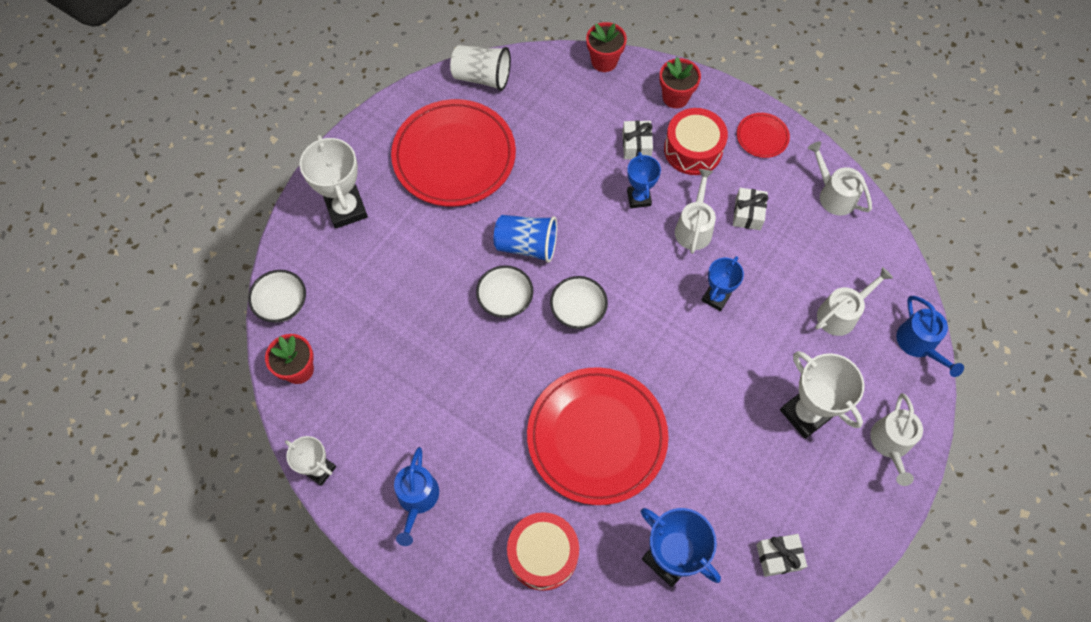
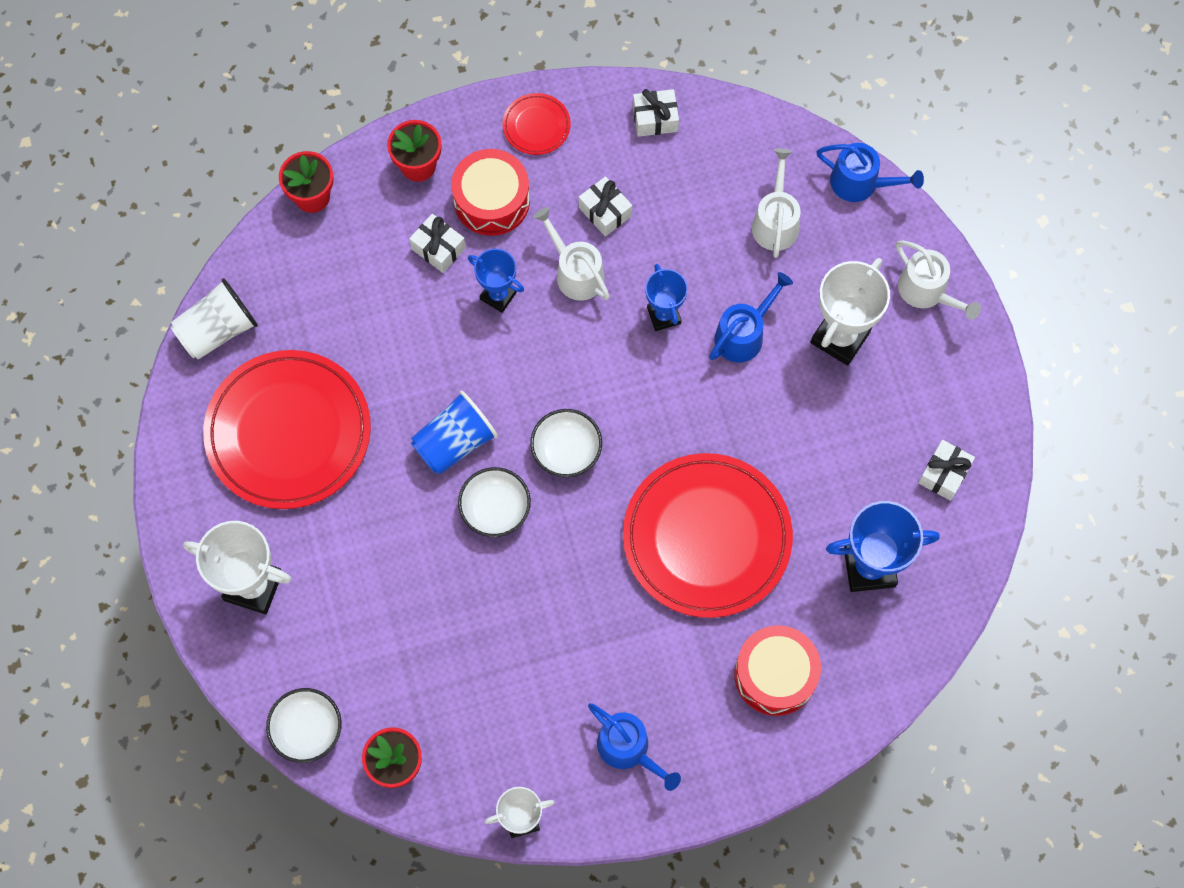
camera: 50 degrees left, 5 degrees up
white trophy [780,351,864,439] -> white trophy turned 60 degrees counterclockwise [810,258,890,365]
white watering can [808,141,872,216] -> white gift [633,89,679,137]
none -> blue watering can [709,272,793,362]

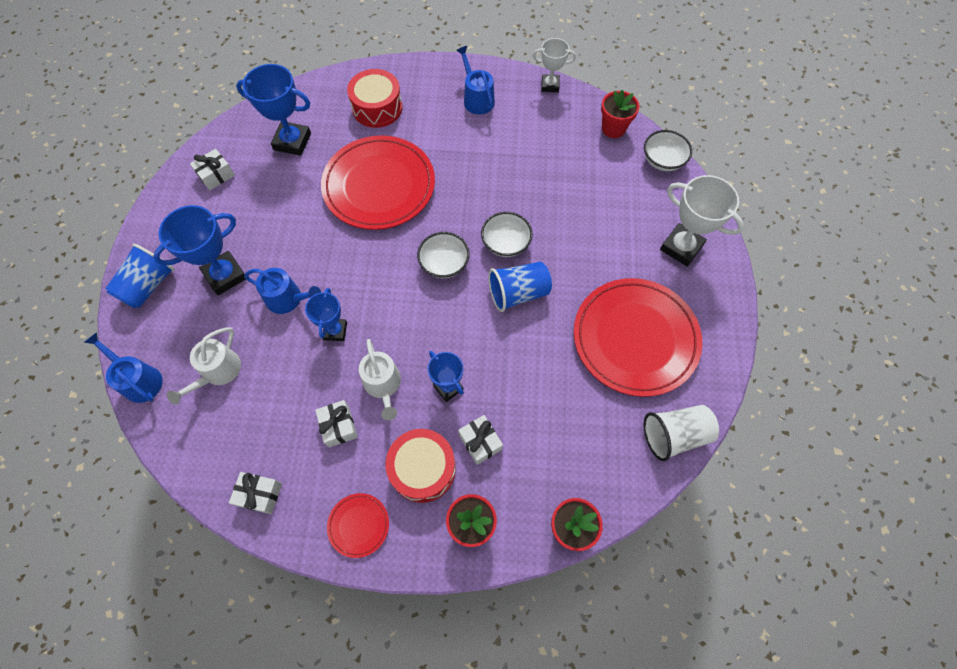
camera: 160 degrees left, 5 degrees down
blue watering can [709,272,793,362] -> blue watering can turned 135 degrees counterclockwise [244,268,321,314]
white trophy [810,258,890,365] -> blue trophy [153,205,246,295]
white watering can [896,241,981,320] -> blue cup [105,244,175,309]

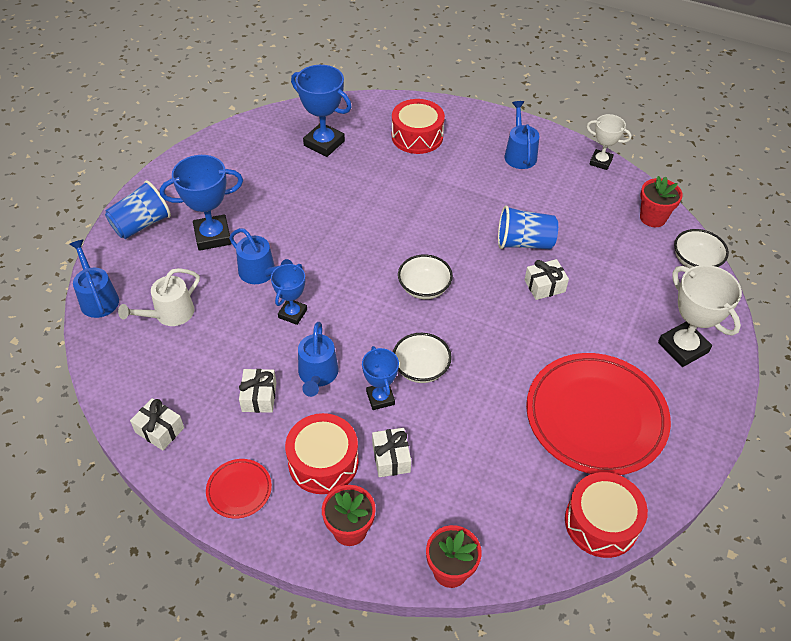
camera: 20 degrees right, 15 degrees down
white gift [190,149,235,190] -> white gift moved to [525,259,569,300]
red plate [321,135,435,230] -> none
white watering can [359,339,401,420] -> blue watering can [298,322,339,397]
white bowl [481,212,533,257] -> white bowl moved to [393,333,452,383]
blue cup [488,262,552,312] -> blue cup moved to [498,205,558,249]
white cup [644,405,719,461] -> red drum [565,472,648,558]

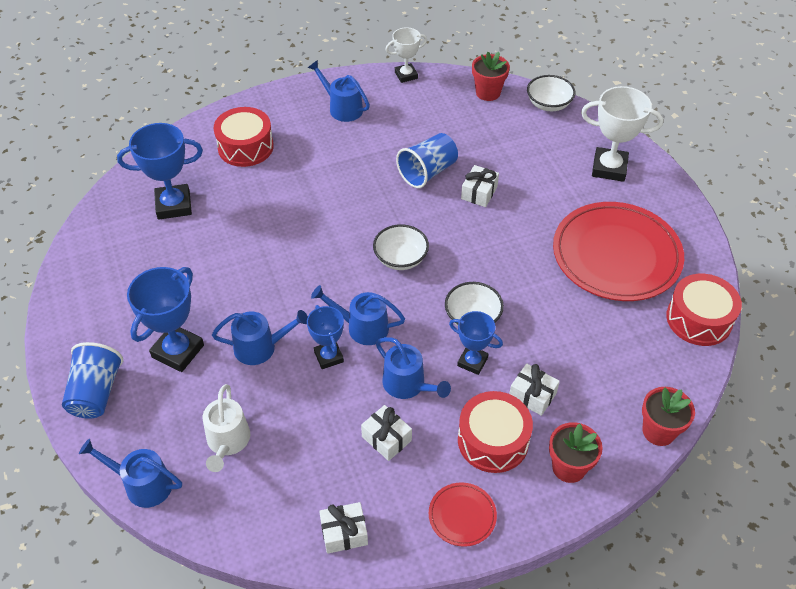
camera: 45 degrees left, 0 degrees up
none -> blue watering can [311,285,405,345]

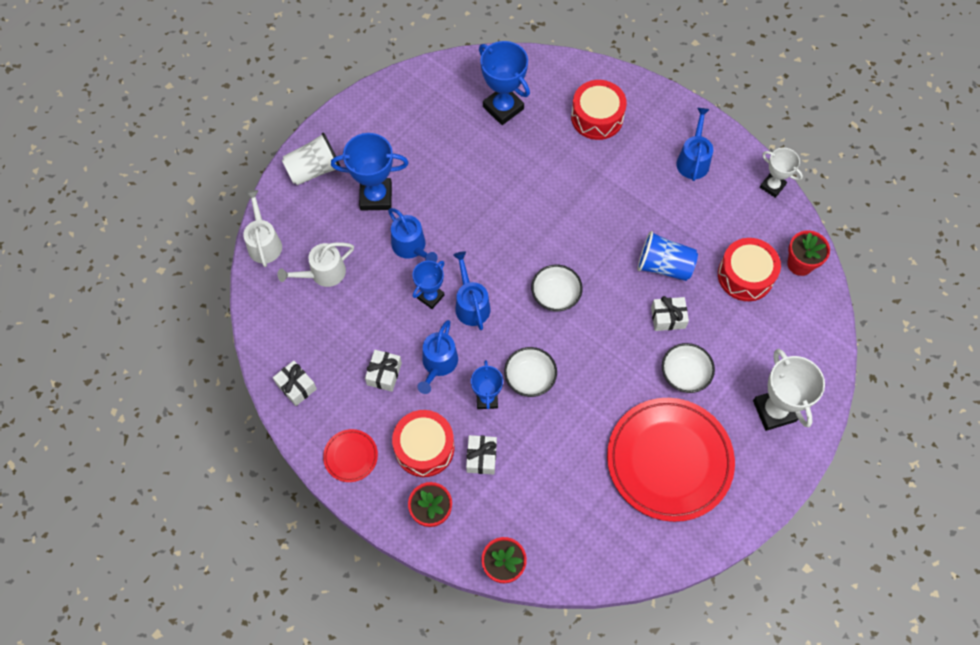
camera: 60 degrees right, 15 degrees up
blue cup [62,342,123,419] -> white cup [282,133,341,185]
blue watering can [79,439,182,508] -> white watering can [243,190,282,267]
white bowl [527,75,575,111] -> white bowl moved to [662,343,715,393]
red drum [666,274,742,346] -> red drum moved to [718,238,781,301]

